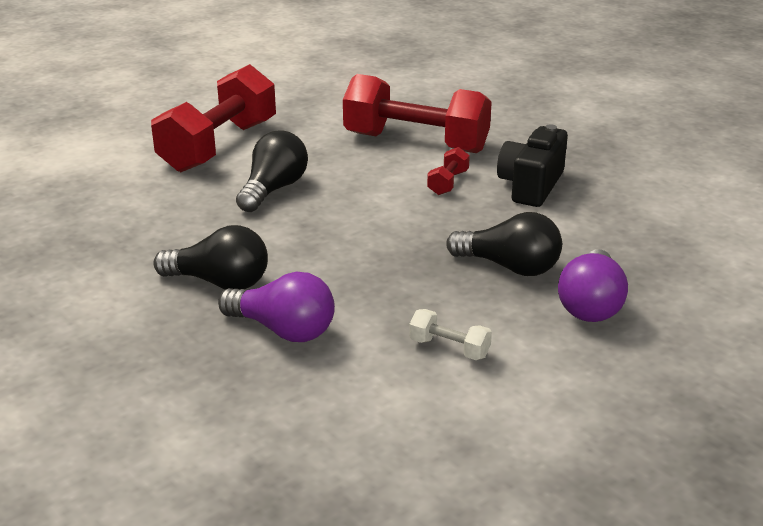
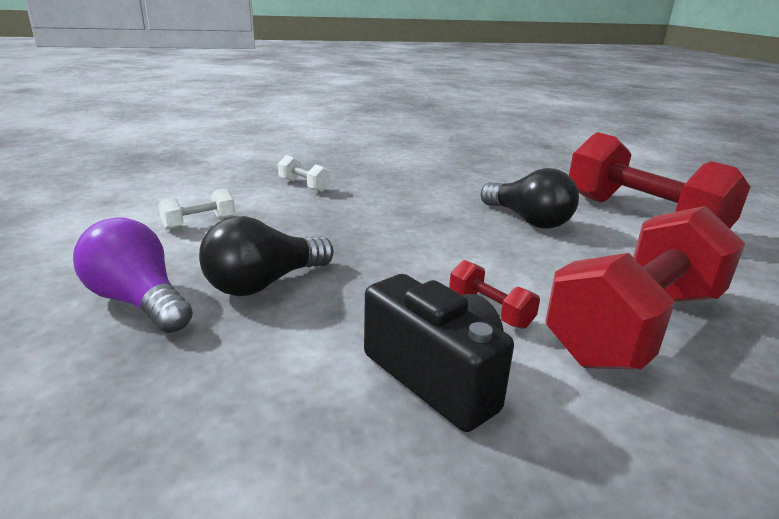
camera: 115 degrees right, 5 degrees down
black light bulb [153,225,268,290] -> none
purple light bulb [218,272,335,342] -> white dumbbell [278,155,331,192]

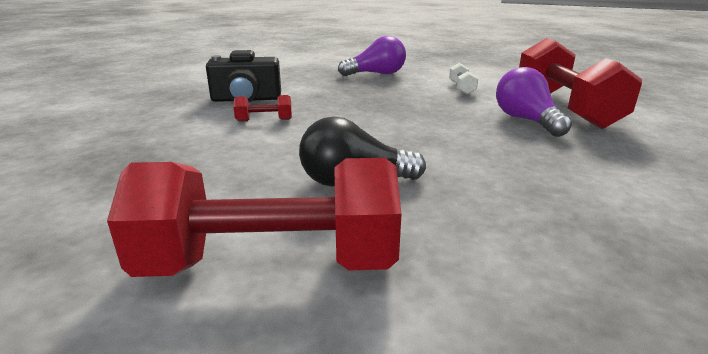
camera: 125 degrees right, 0 degrees up
black light bulb [199,216,334,296] -> none
white dumbbell [278,155,331,192] -> purple light bulb [496,67,572,137]
red dumbbell [545,206,745,370] -> red dumbbell moved to [519,38,642,129]

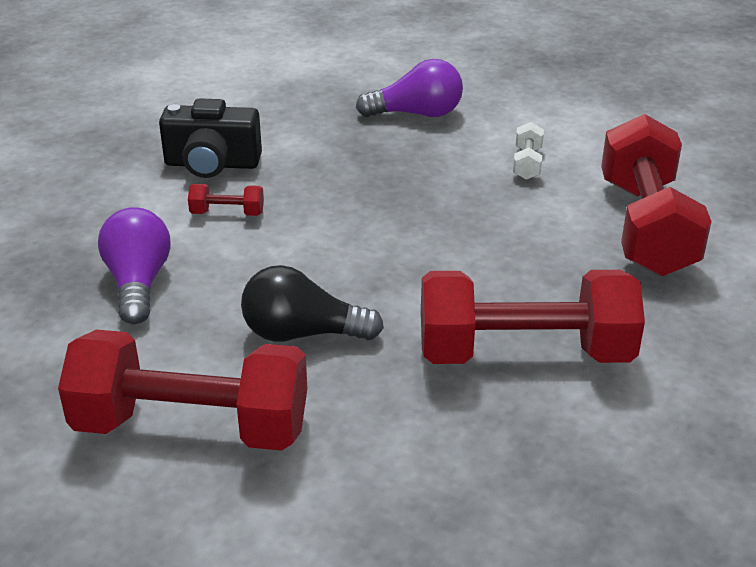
camera: 10 degrees right, 10 degrees up
purple light bulb [496,67,572,137] -> purple light bulb moved to [98,207,171,324]
none -> red dumbbell [421,270,645,364]

